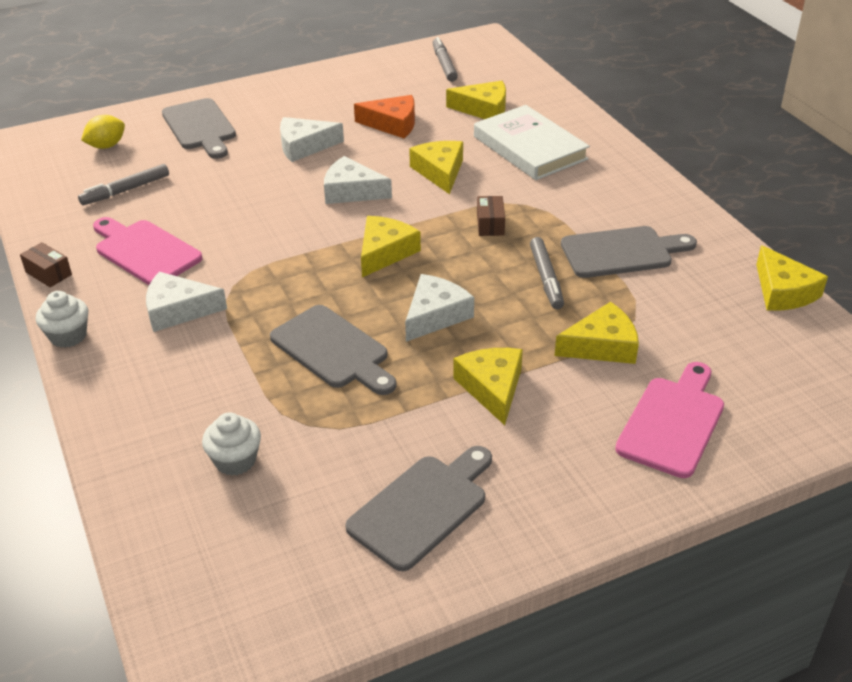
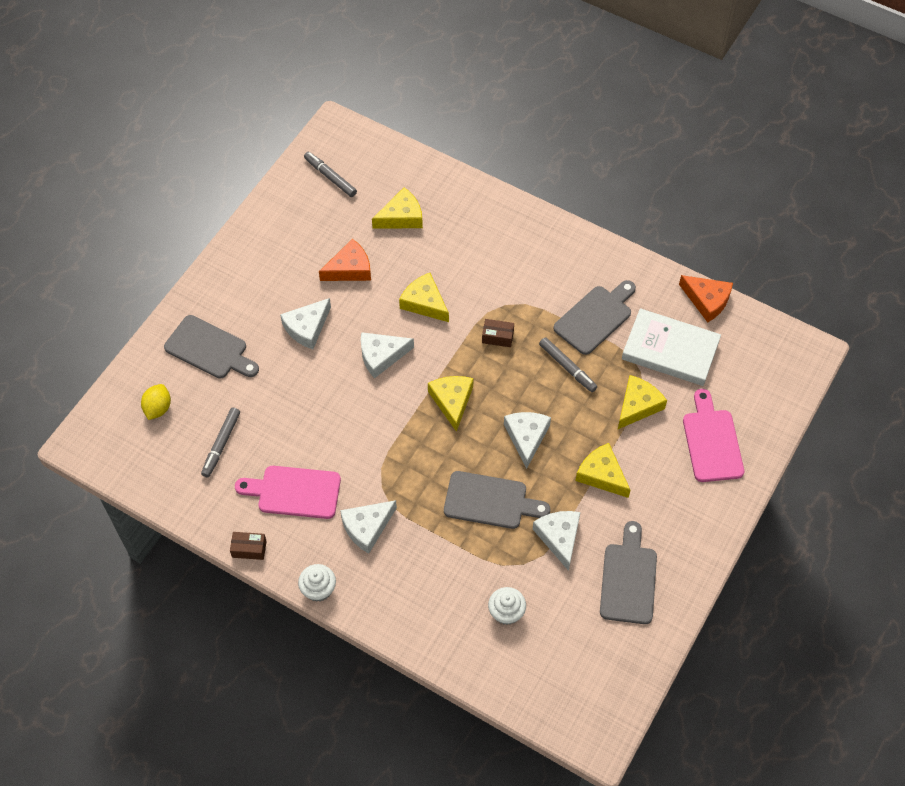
camera: 35 degrees left, 20 degrees up
white book [474,105,590,180] -> white book moved to [622,308,721,386]
brown box [477,196,505,236] -> brown box turned 45 degrees counterclockwise [482,319,514,347]
yellow cheese [756,245,828,311] -> orange cheese [679,275,733,322]
none -> white cheese [533,511,581,571]

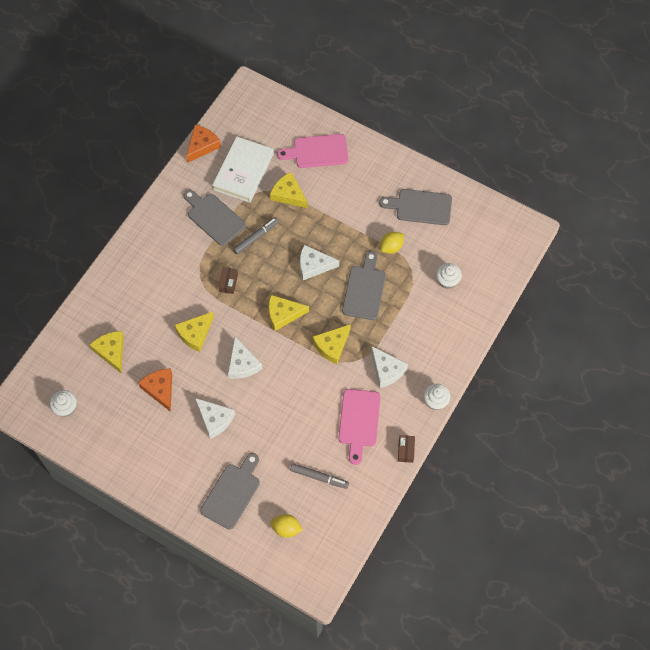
camera: 90 degrees left, 5 degrees up
grey marker [304,152,357,197] -> white cupcake [50,390,77,417]
white cheese [533,511,581,571] -> yellow lemon [380,232,404,254]
yellow cheese [575,443,631,498] -> yellow cheese moved to [312,324,351,364]

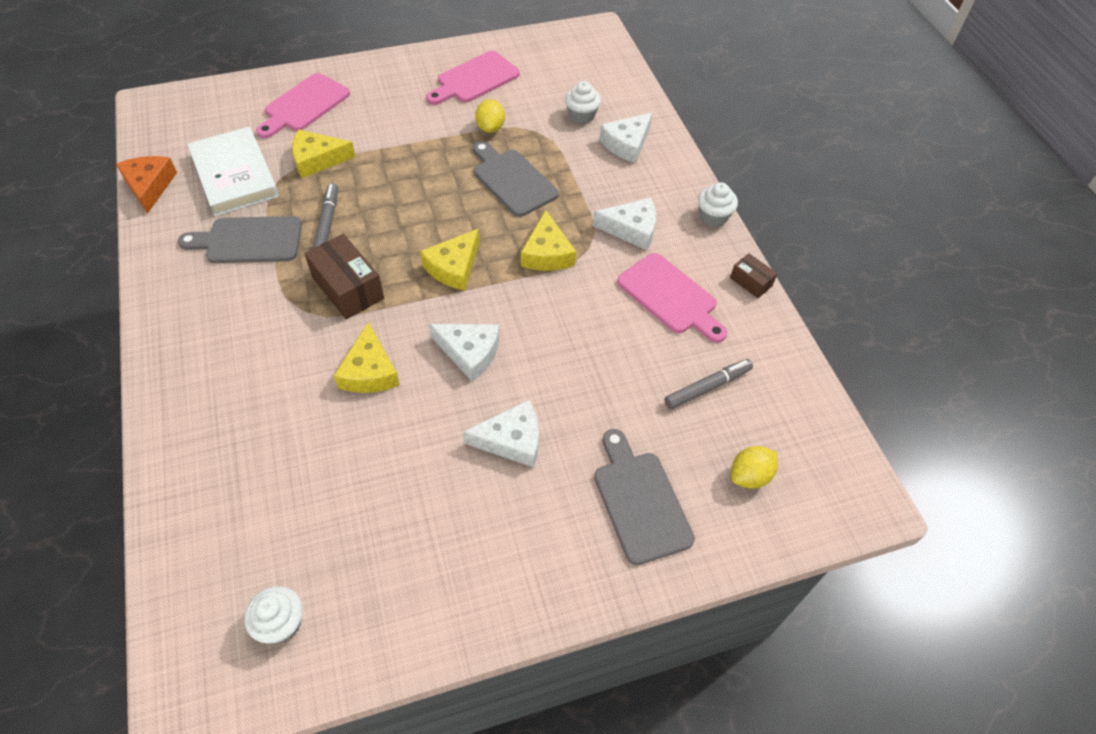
camera: 50 degrees left, 10 degrees down
yellow cheese [90,331,124,373] -> none
orange cheese [138,368,172,412] -> none
brown box [218,267,238,294] -> brown box [304,234,384,319], size x1.83
white cheese [300,245,339,280] -> white cheese moved to [599,112,653,163]
grey cutting board [379,189,452,225] -> pink cutting board [426,51,520,105]

